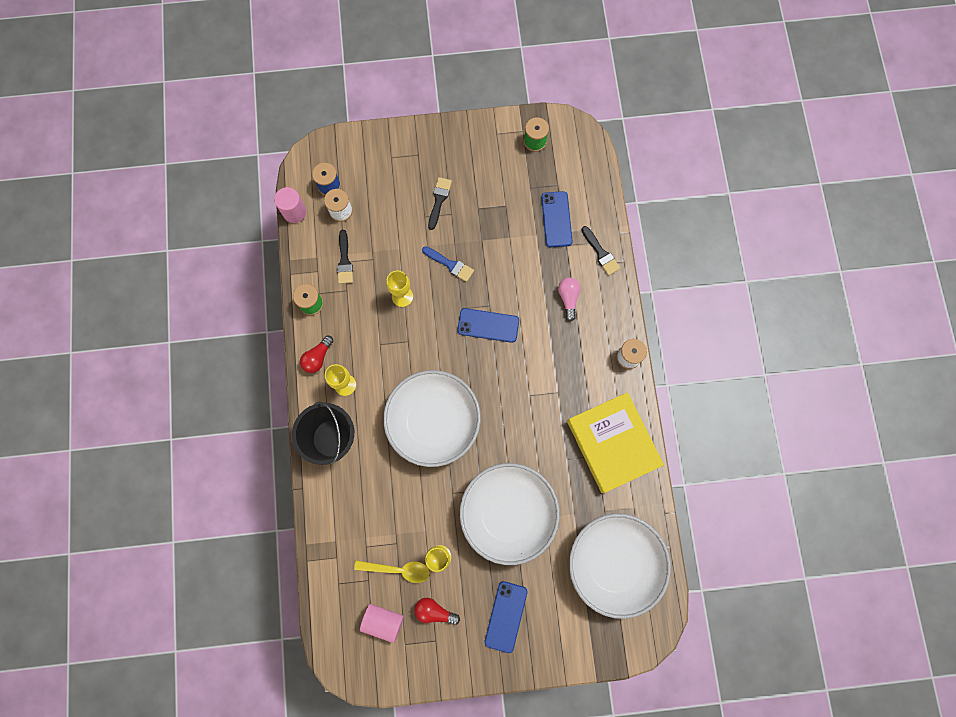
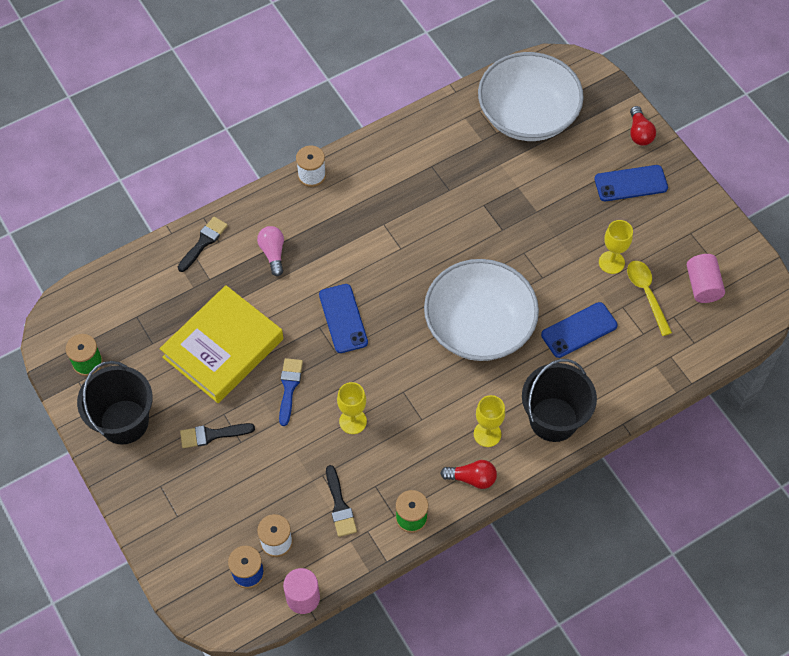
camera: 115 degrees left, 15 degrees down
black brush [337,230,353,284] -> black brush turned 105 degrees clockwise [326,465,357,537]
red light bulb [414,598,460,625] -> red light bulb moved to [630,106,656,146]
white bowl [460,463,560,565] -> none
blue phone [541,191,572,248] -> blue phone moved to [541,302,618,358]
pink light bulb [558,278,581,321] -> pink light bulb turned 105 degrees clockwise [257,226,284,276]
yellow book [567,392,664,493] -> yellow book moved to [160,285,283,403]
none -> black bucket [77,361,153,444]

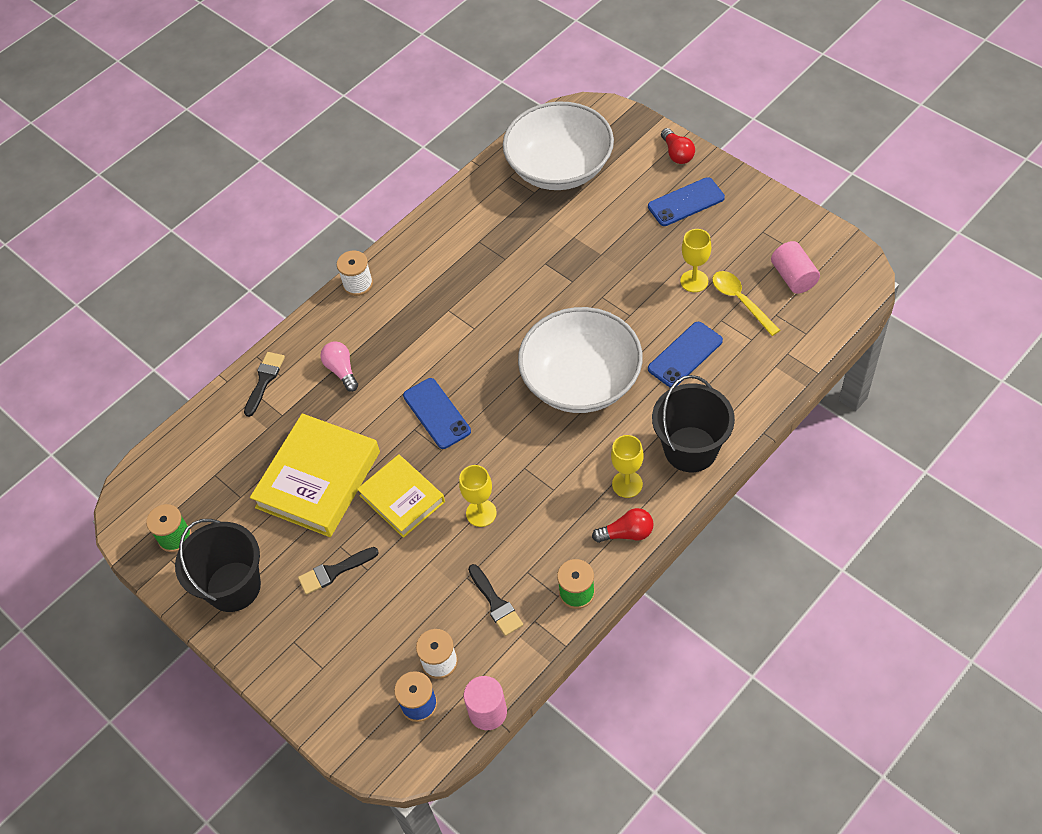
camera: 10 degrees left, 5 degrees down
blue brush [279,358,303,426] -> yellow book [357,454,445,538]

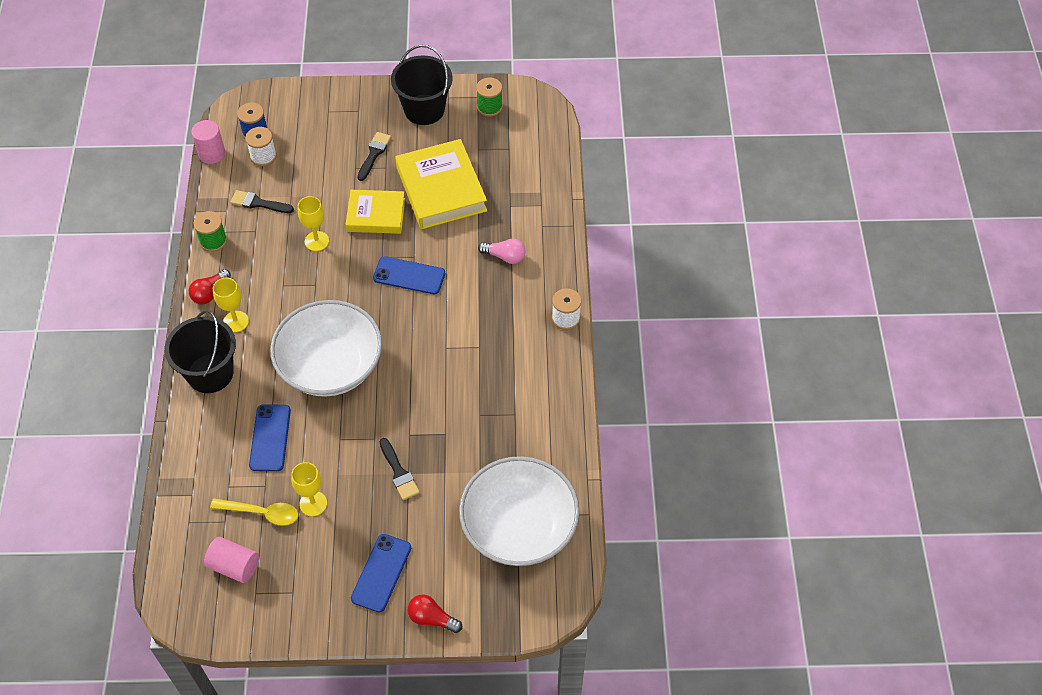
camera: 130 degrees right, 0 degrees up
black brush [244,352,285,417] -> black brush moved to [379,438,420,500]

